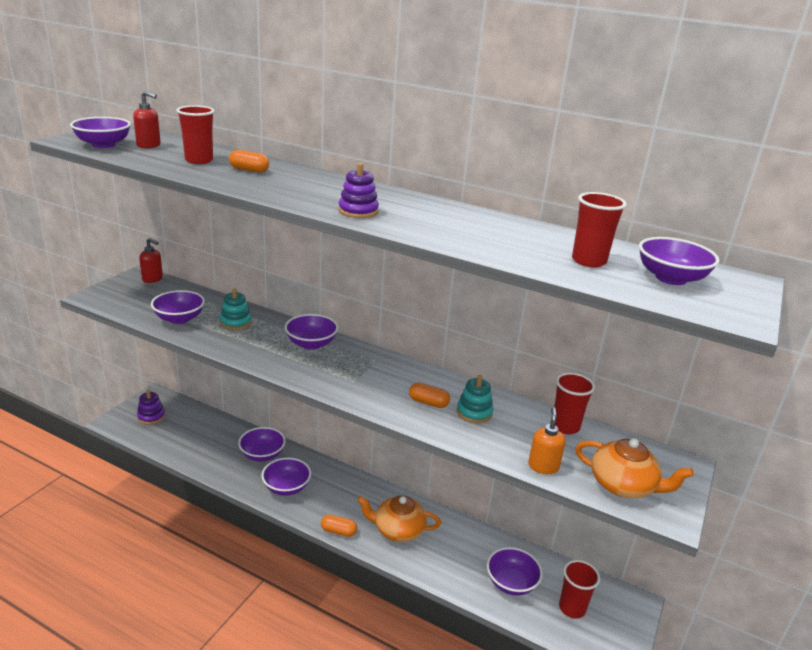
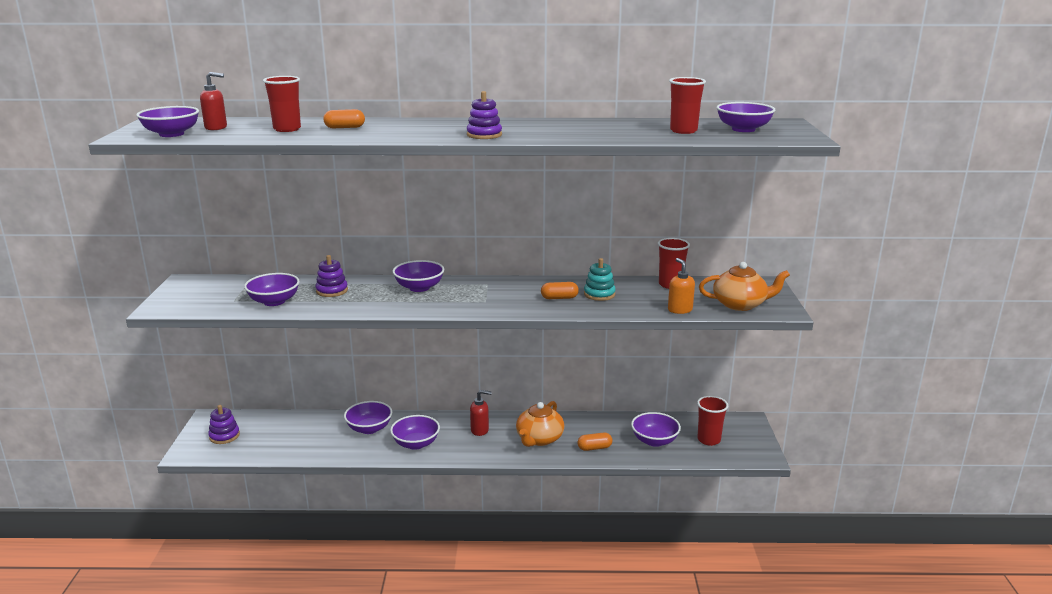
camera: 25 degrees left, 5 degrees down
red soap dispenser [139,238,163,283] -> red soap dispenser moved to [470,390,492,436]
turquoise stacking toy [220,288,252,330] -> purple stacking toy [316,255,348,297]
orange capsule [321,515,357,537] -> orange capsule moved to [577,432,613,451]
orange teapot [357,496,441,542] -> orange teapot turned 45 degrees counterclockwise [516,401,565,447]

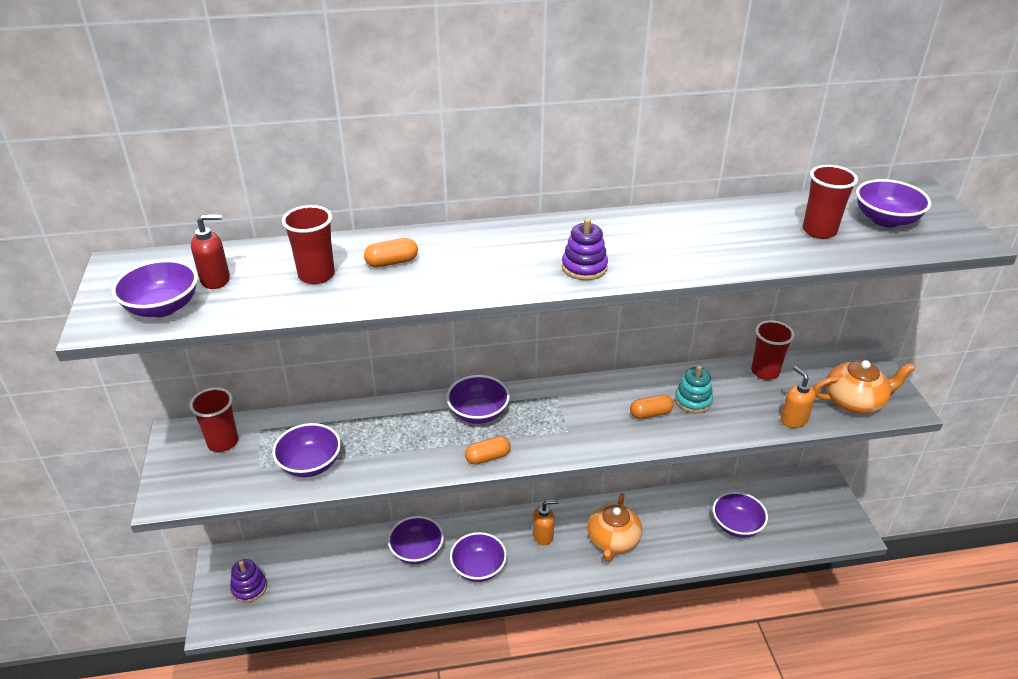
camera: 10 degrees left, 15 degrees up
purple stacking toy [316,255,348,297] -> none
red soap dispenser [470,390,492,436] -> orange soap dispenser [533,500,559,545]
orange capsule [577,432,613,451] -> orange capsule moved to [465,436,511,465]
red cup [697,396,728,446] -> red cup moved to [190,388,238,452]

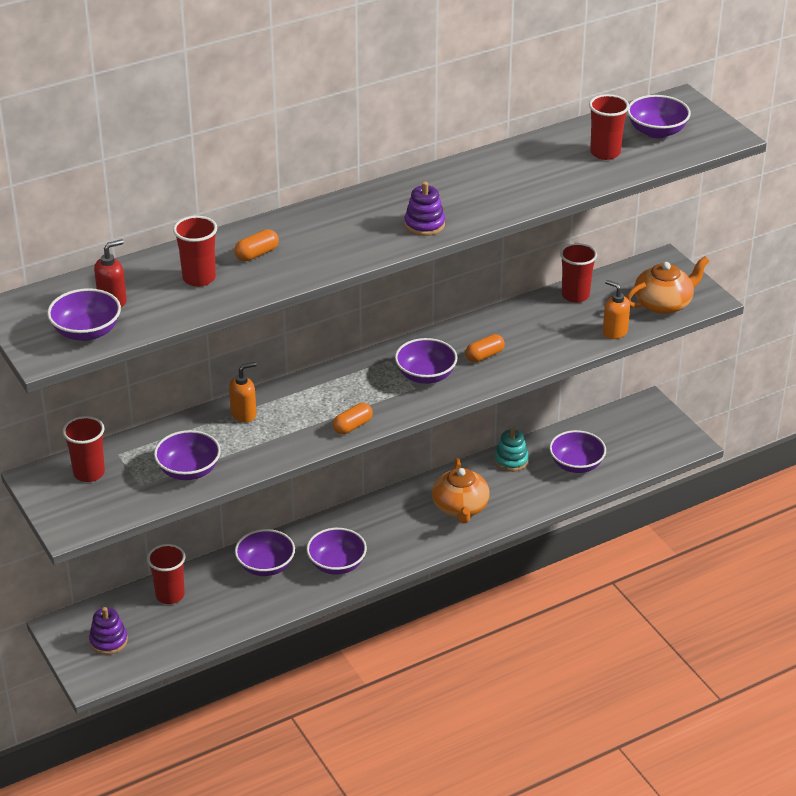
camera: 20 degrees left, 0 degrees up
purple bowl [446,375,510,424] -> purple bowl moved to [395,338,457,384]
orange soap dispenser [533,500,559,545] -> orange soap dispenser moved to [229,362,257,423]
turquoise stacking toy [675,365,713,413] -> turquoise stacking toy moved to [494,428,529,472]
none -> red cup [147,544,186,604]

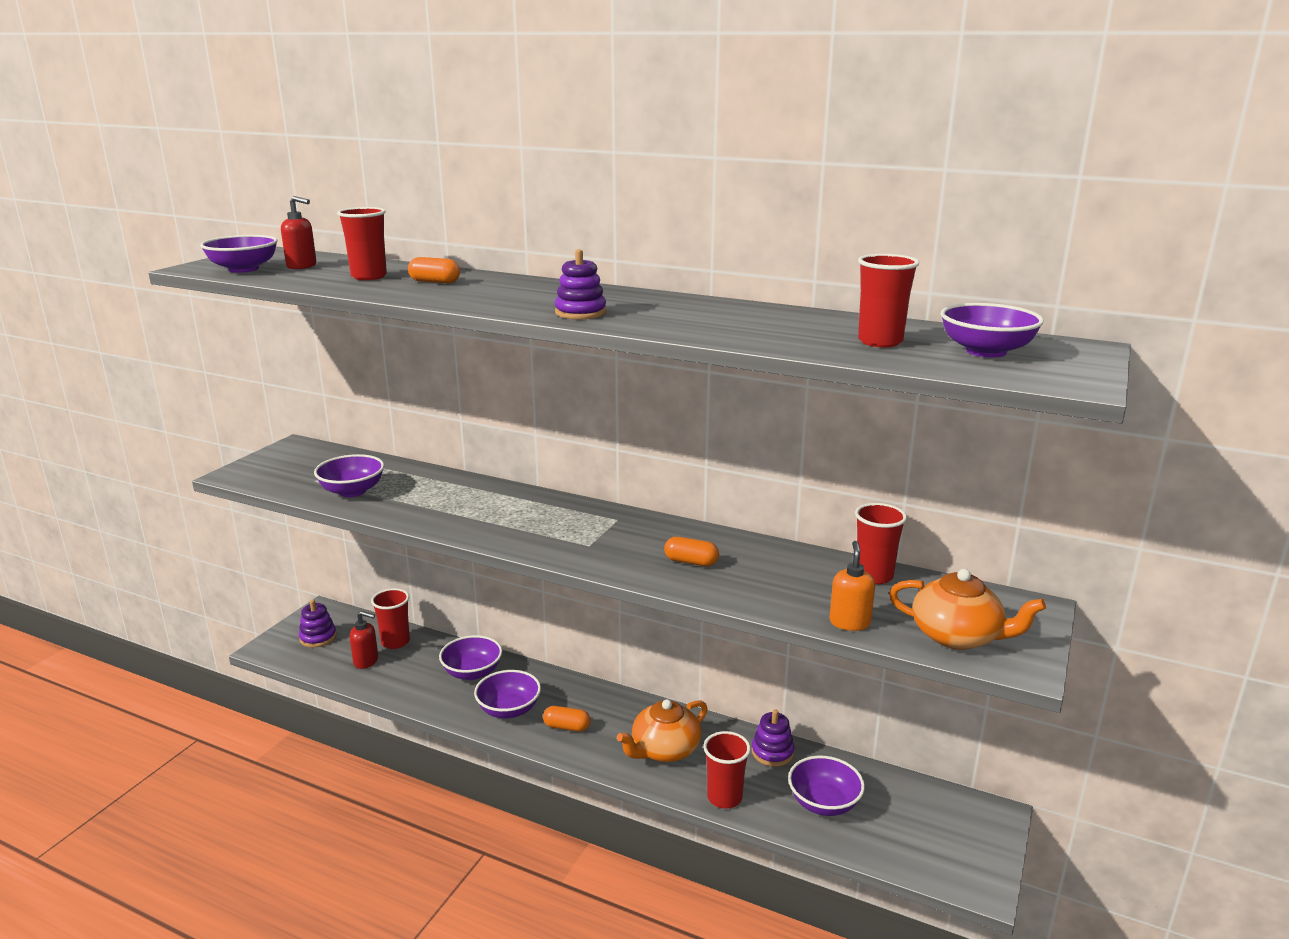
camera: 55 degrees right, 15 degrees down
red cup [62,416,105,482] -> red cup moved to [703,731,751,809]
orange soap dispenser [229,362,257,423] -> none
orange capsule [333,403,373,434] -> orange capsule moved to [543,706,591,732]
purple bowl [395,338,457,384] -> none
turquoise stacking toy [494,428,529,472] -> purple stacking toy [752,709,794,767]
none -> red soap dispenser [350,611,378,669]

